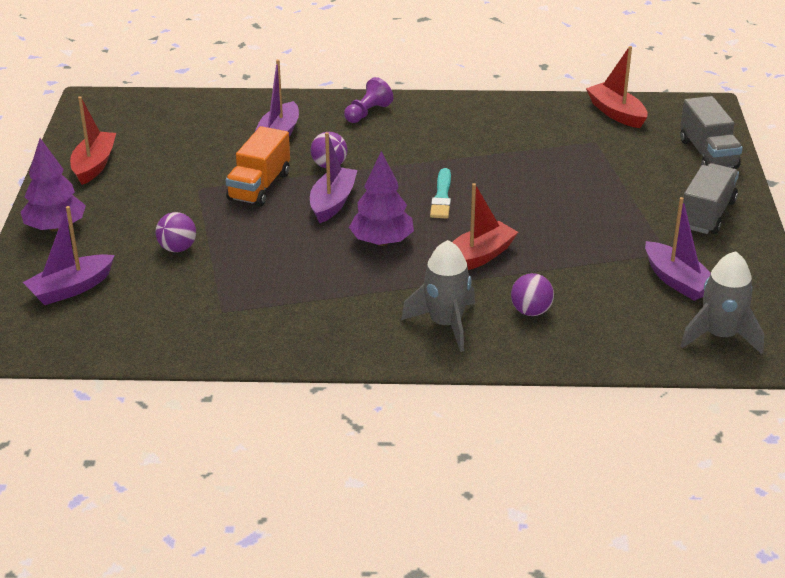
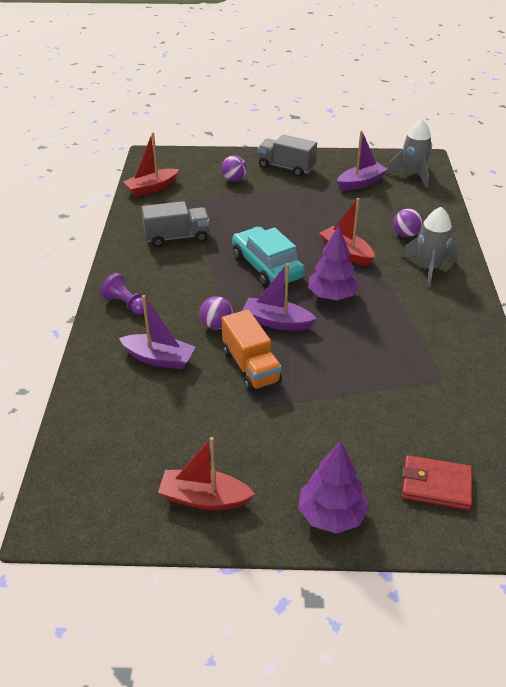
camera: 90 degrees left, 5 degrees up
purple boat [23,206,115,305] -> red wallet [402,455,472,510]
purple ball [155,212,196,252] -> purple ball moved to [221,155,247,182]
orange truck [226,126,290,207] -> orange truck turned 45 degrees clockwise [222,309,282,392]
turquoise brush [430,168,451,218] -> turquoise car [232,227,305,288]
grey truck [680,96,743,169] -> grey truck moved to [141,201,209,247]

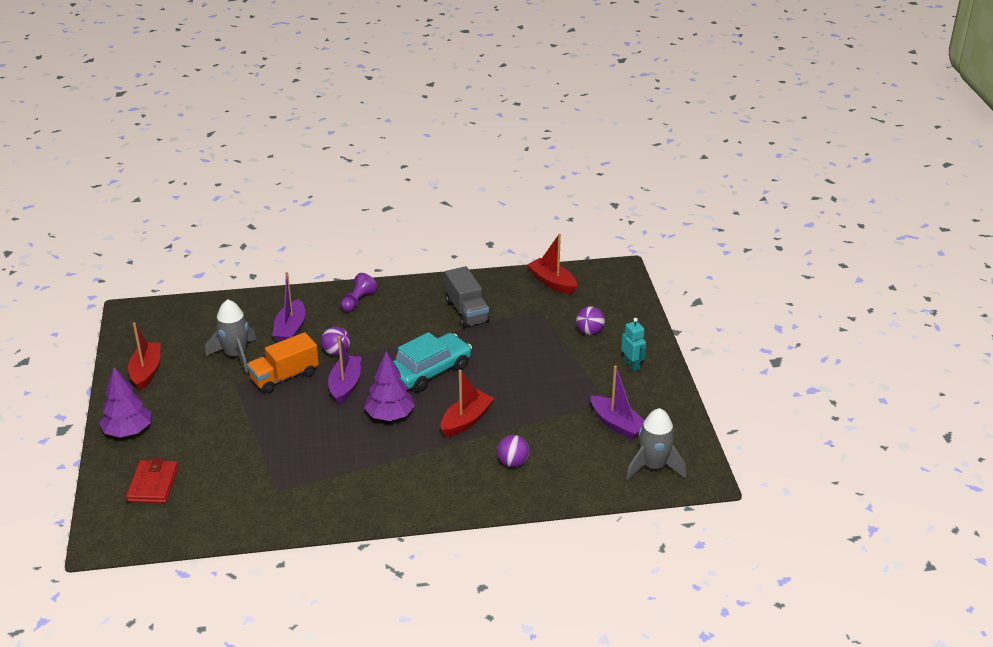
camera: 80 degrees right, 5 degrees down
grey truck [258,135,317,177] -> turquoise robot [621,318,646,372]
grey rocket [402,207,458,287] -> grey rocket moved to [206,299,256,373]

